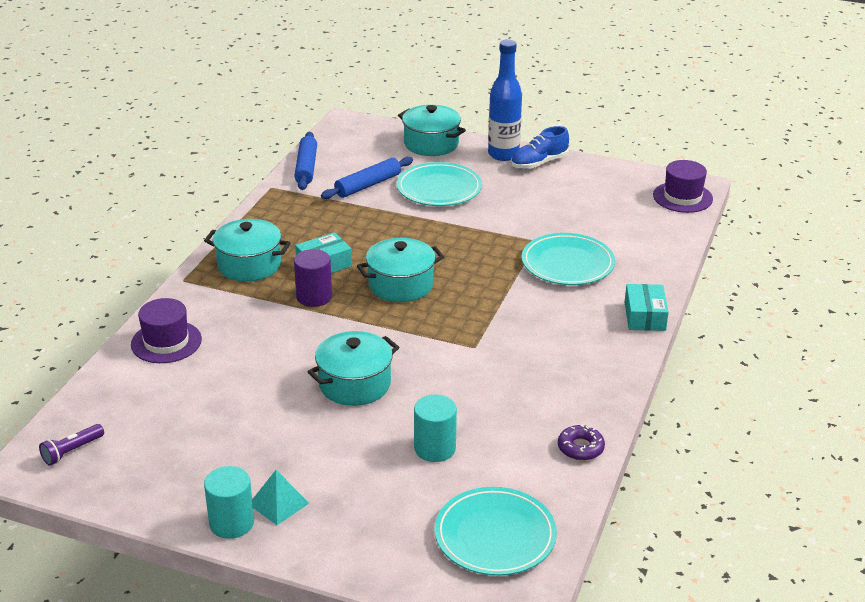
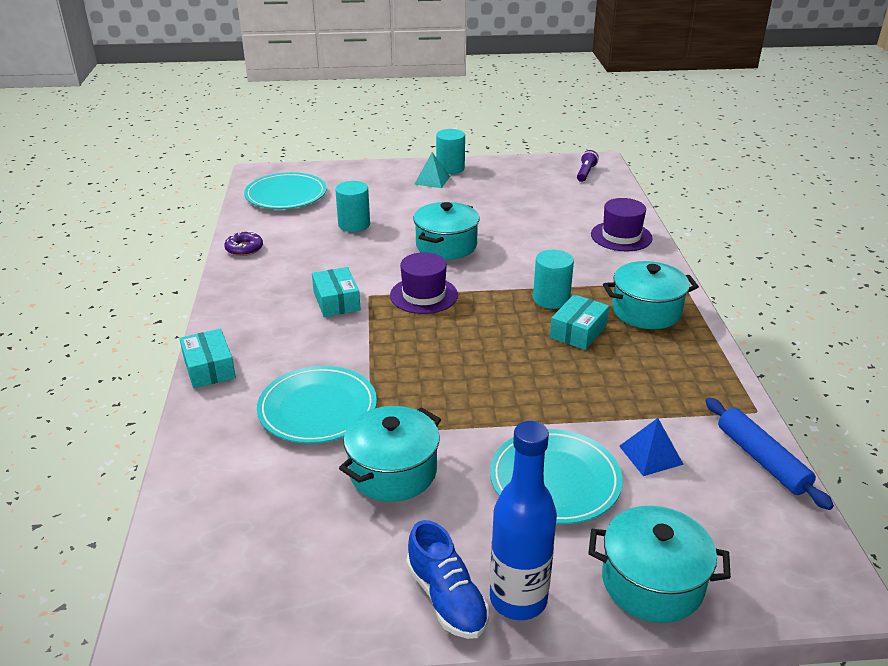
camera: 155 degrees right, 0 degrees up
purple cylinder [294,249,332,307] -> turquoise cylinder [533,250,574,309]
blue rolling pin [321,157,413,199] -> blue pyramid [619,418,684,476]
turquoise pot [357,238,444,302] -> turquoise pot moved to [339,406,441,502]
blue shoe [511,126,569,169] -> blue shoe turned 120 degrees clockwise [406,520,489,639]
purple hat [653,160,713,213] -> purple hat moved to [390,252,458,314]
none -> turquoise box [312,267,361,317]

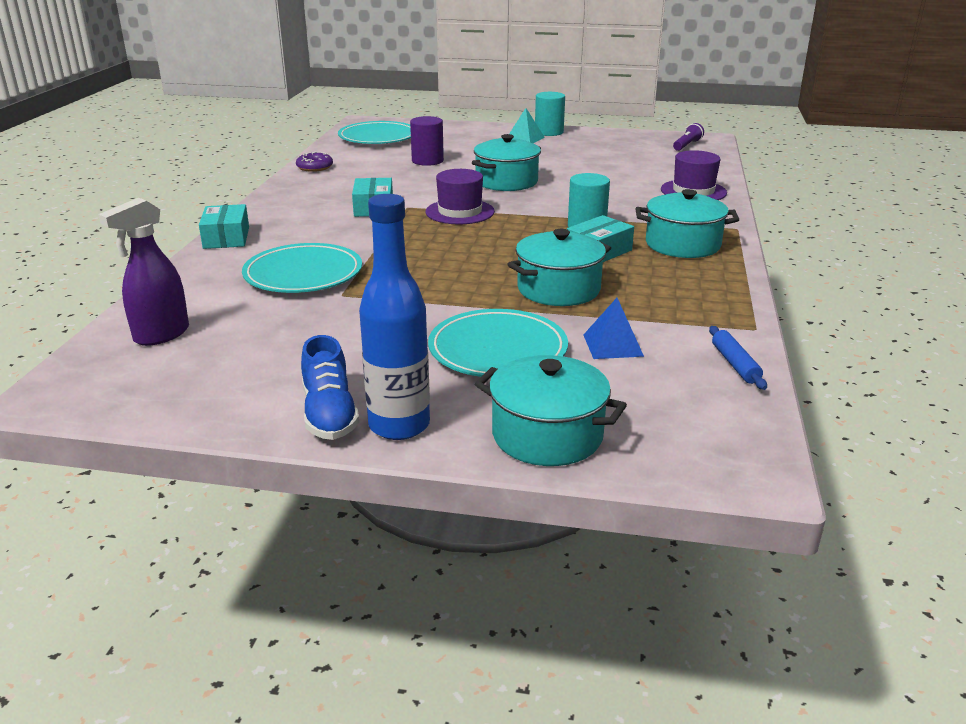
camera: 15 degrees right, 5 degrees down
turquoise cylinder [335,181,370,232] -> purple cylinder [410,116,444,166]
turquoise pot [339,406,441,502] -> turquoise pot moved to [507,229,611,306]
blue rolling pin [706,398,834,510] -> blue rolling pin [709,326,767,390], size x0.63
none -> purple spray bottle [98,198,189,346]

